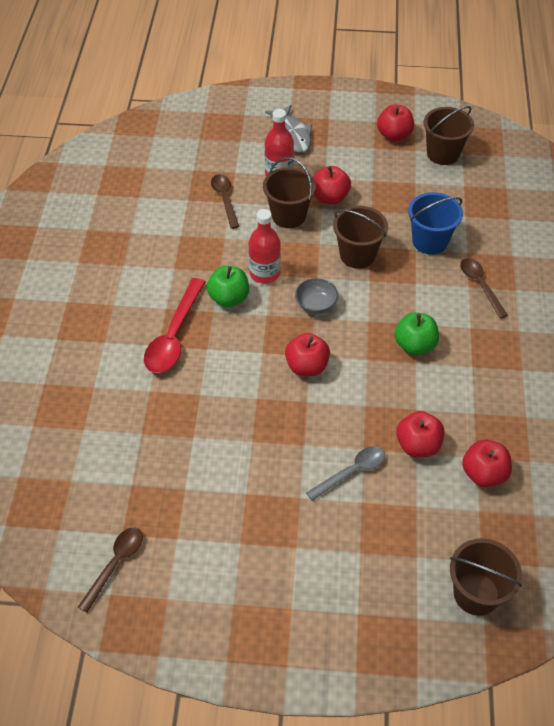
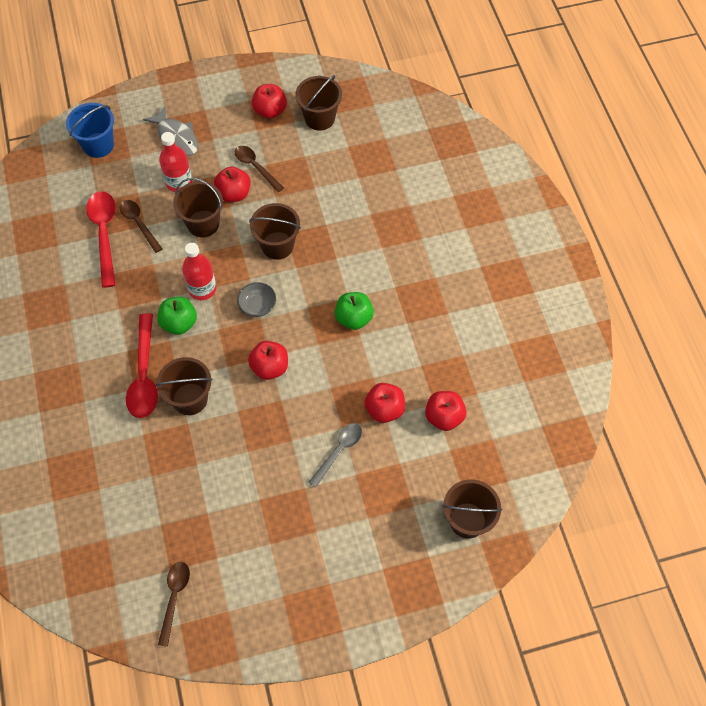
camera: 20 degrees left, 10 degrees up
blue bucket [408,192,463,255] -> blue bucket moved to [66,103,114,158]
brown spoon [460,258,508,318] -> brown spoon moved to [235,146,284,192]
none -> red spoon [86,191,116,288]
none -> brown bucket [156,357,212,415]

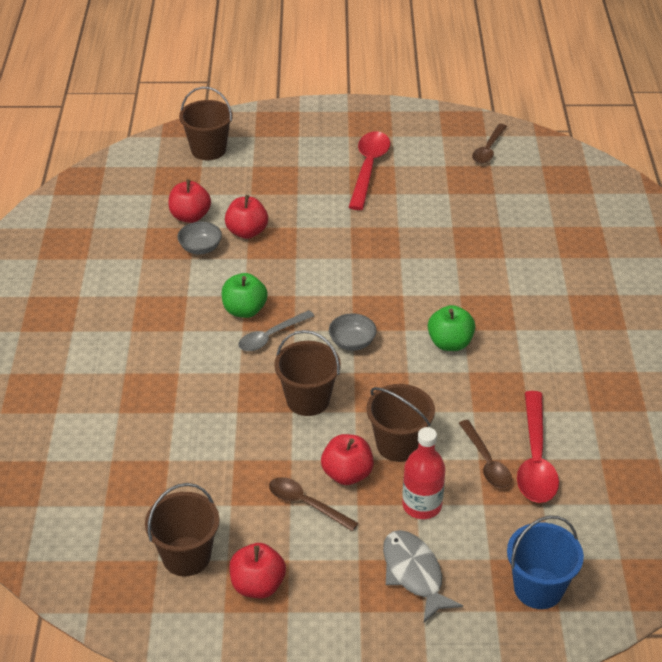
camera: 165 degrees left, 20 degrees down
red spoon [126,313,158,418] -> red spoon moved to [349,132,390,210]
brown bucket [156,357,212,415] -> none
red bottle [182,243,216,300] -> none
brown spoon [235,146,284,192] -> brown spoon turned 150 degrees clockwise [269,477,359,531]
red apple [248,341,288,380] -> none
grey spoon [308,423,362,488] -> grey spoon moved to [238,310,314,351]
none -> grey bowl [177,222,222,254]

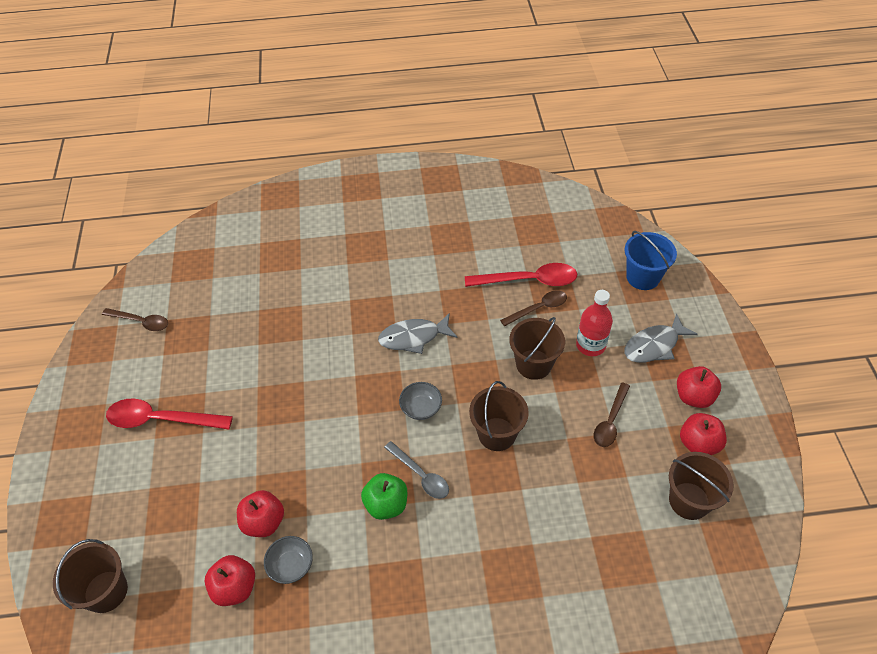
camera: 95 degrees left, 10 degrees up
red apple [321,434,374,485] -> red apple moved to [677,366,721,408]
green apple [428,305,475,351] -> grey fish [378,314,457,354]

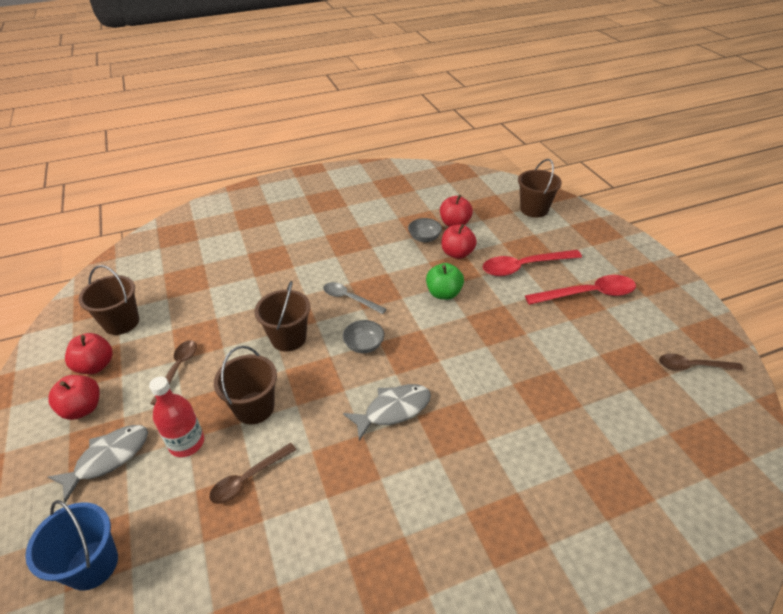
camera: 165 degrees right, 10 degrees down
green apple [361,473,407,520] -> green apple moved to [426,263,464,300]
red spoon [465,263,577,287] -> red spoon moved to [483,250,582,276]

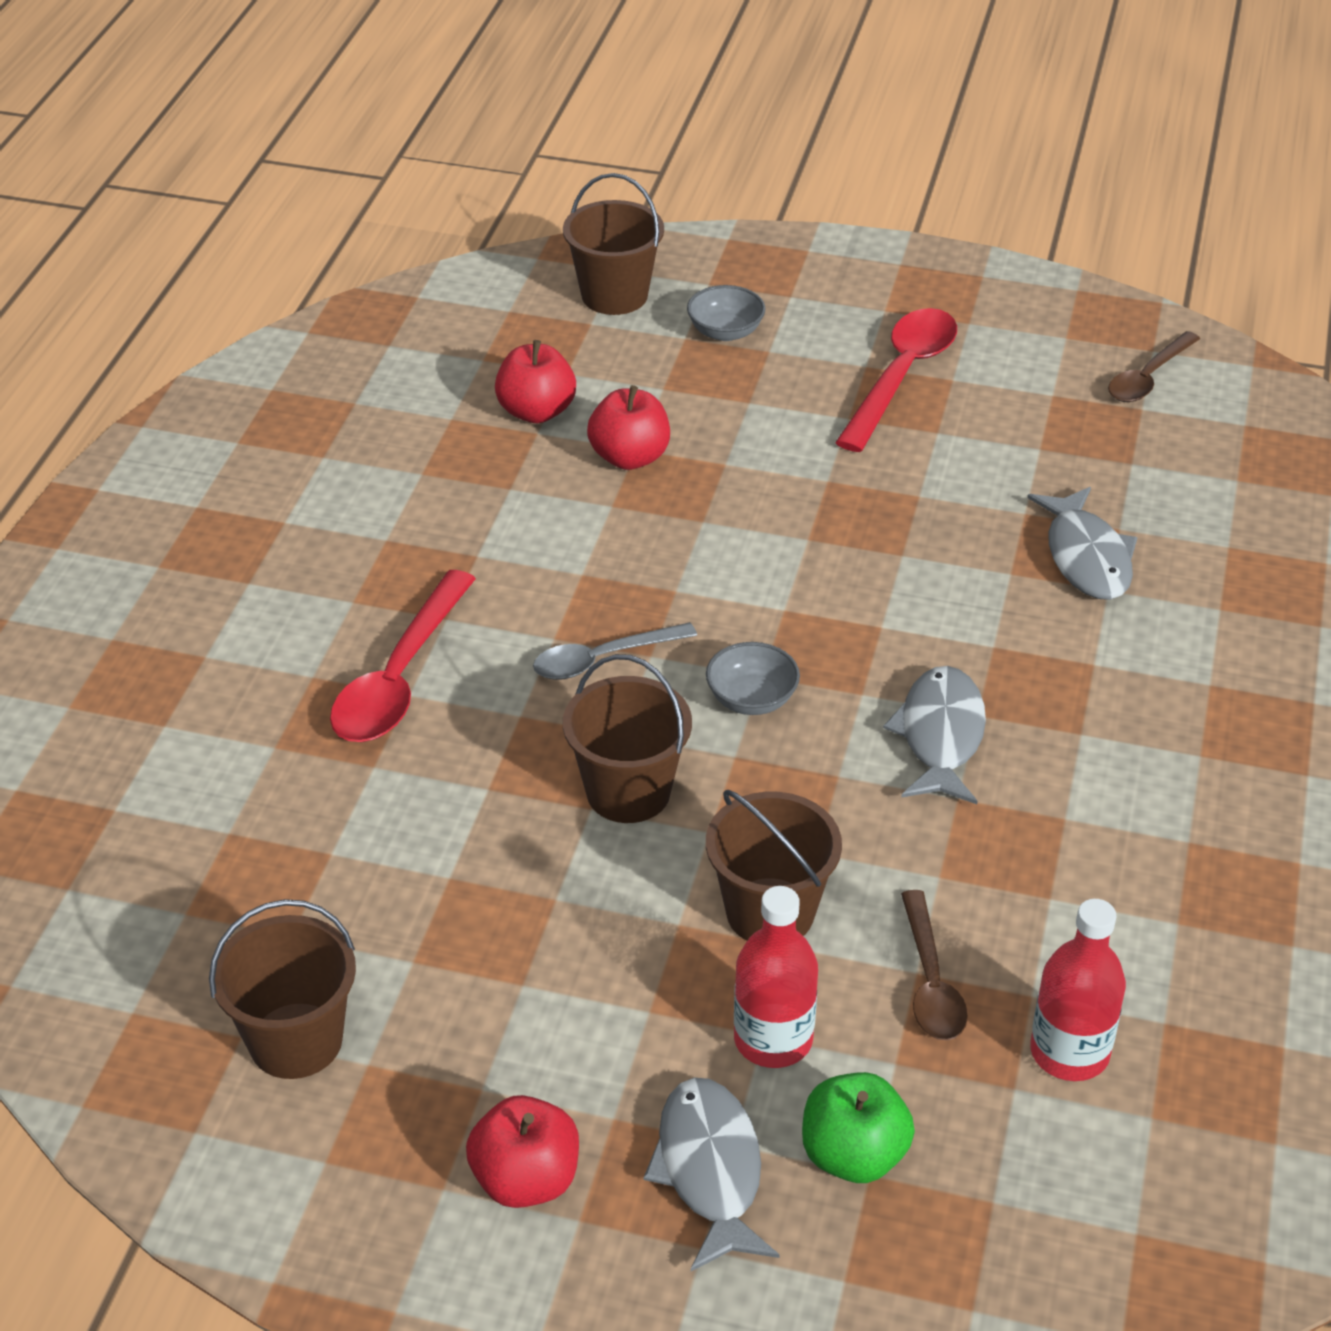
camera: 55 degrees left, 0 degrees up
blue bucket [25,500,118,591] -> none
red apple [65,333,113,374] -> none
brown spoon [150,340,197,405] -> none
grey bowl [408,218,442,242] -> grey bowl moved to [687,285,765,341]
green apple [426,263,464,300] -> green apple moved to [802,1072,915,1183]
red spoon [483,250,582,276] -> red spoon moved to [330,570,476,742]
none -> grey fish [1027,487,1137,600]
none -> red bottle [1030,899,1126,1081]

